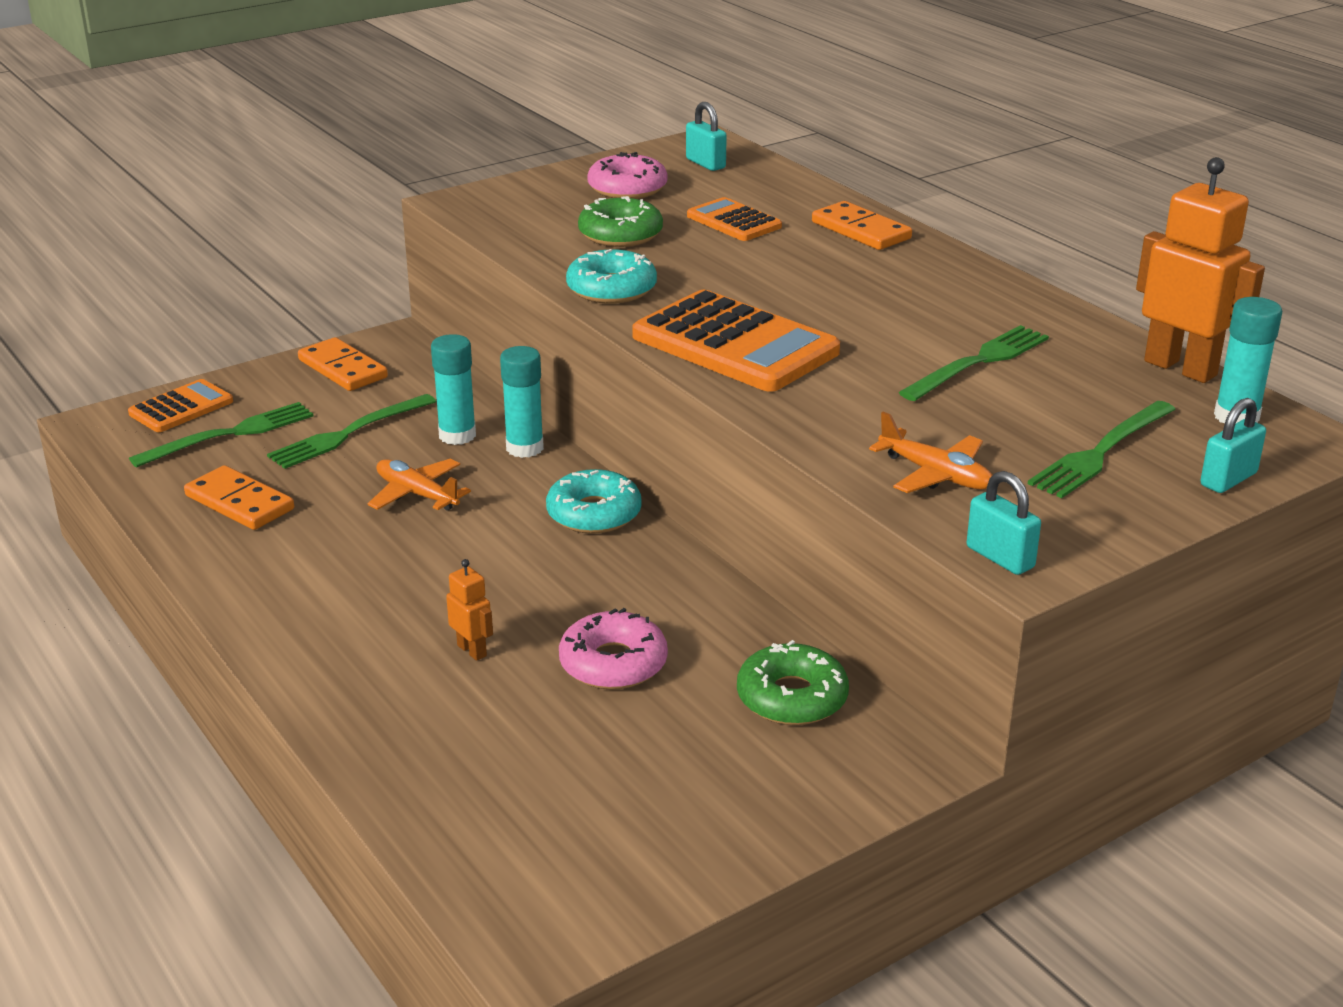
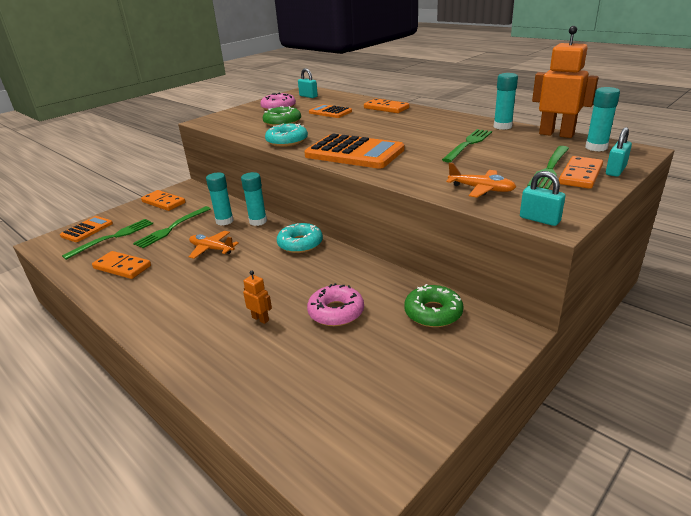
camera: 10 degrees left, 0 degrees up
none -> turquoise glue stick [494,73,518,130]
none -> orange domino [559,156,603,189]

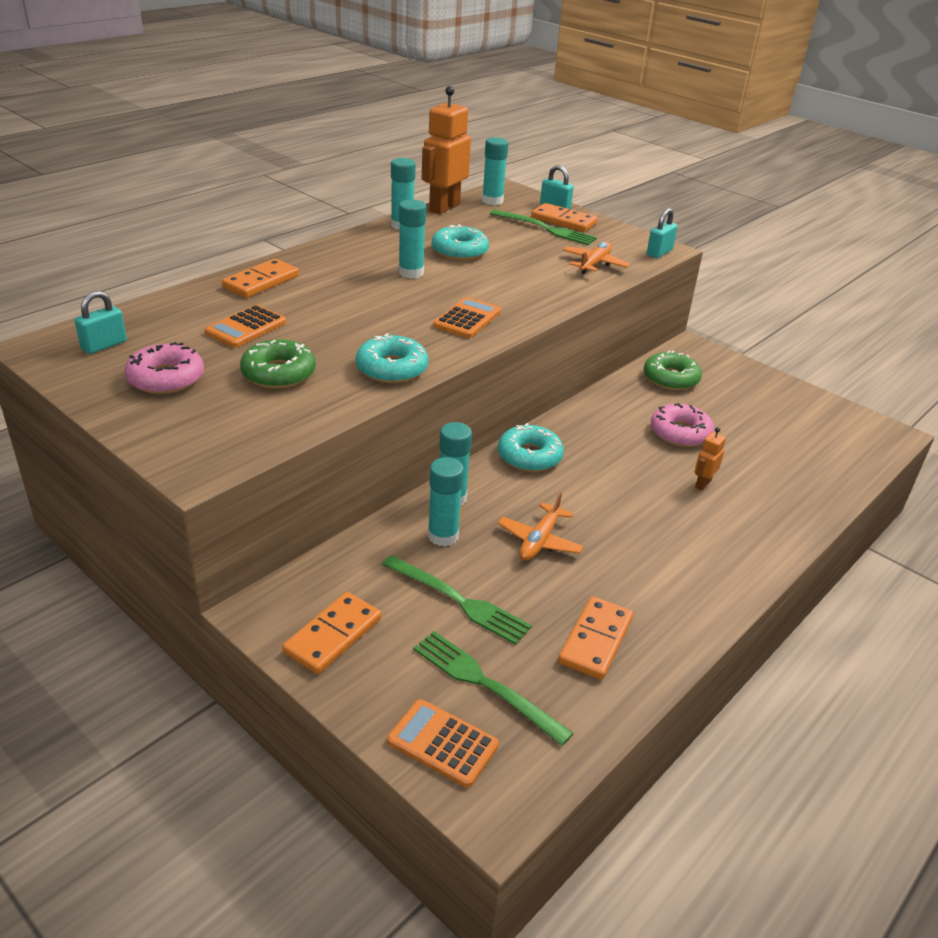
camera: 95 degrees left, 5 degrees up
orange calculator [304,134,404,169] -> orange calculator [433,297,501,338], size x0.54
green fork [442,129,492,162] -> turquoise donut [432,224,489,261]
none -> turquoise glue stick [398,199,426,279]

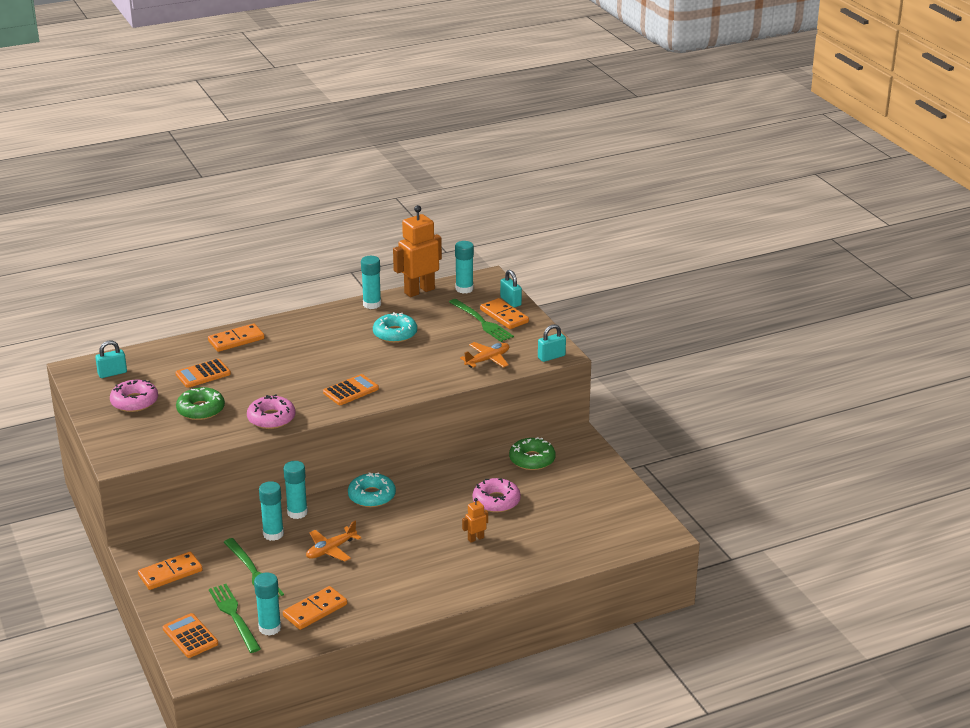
camera: 25 degrees right, 5 degrees down
turquoise donut [356,333,429,383] -> pink donut [247,395,295,429]
turquoise glue stick [398,199,426,279] -> turquoise glue stick moved to [254,572,281,636]

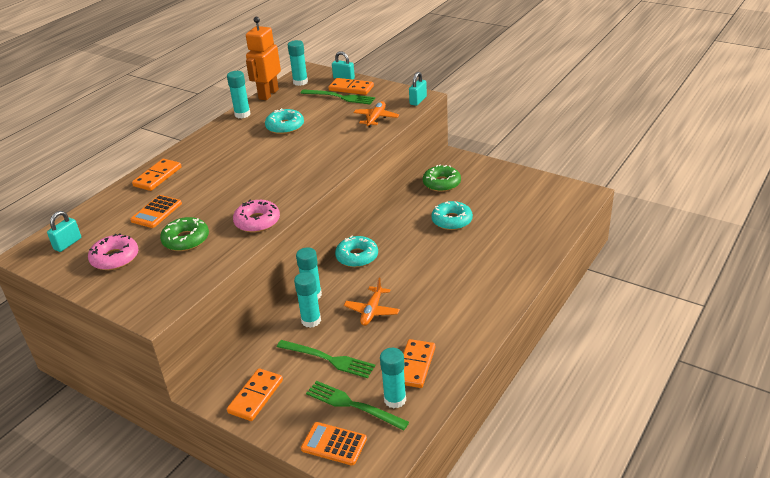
camera: 30 degrees left, 5 degrees up
orange calculator [323,374,379,405] -> none
orange robot [462,498,488,543] -> none
pink donut [473,478,521,513] -> turquoise donut [431,201,473,230]

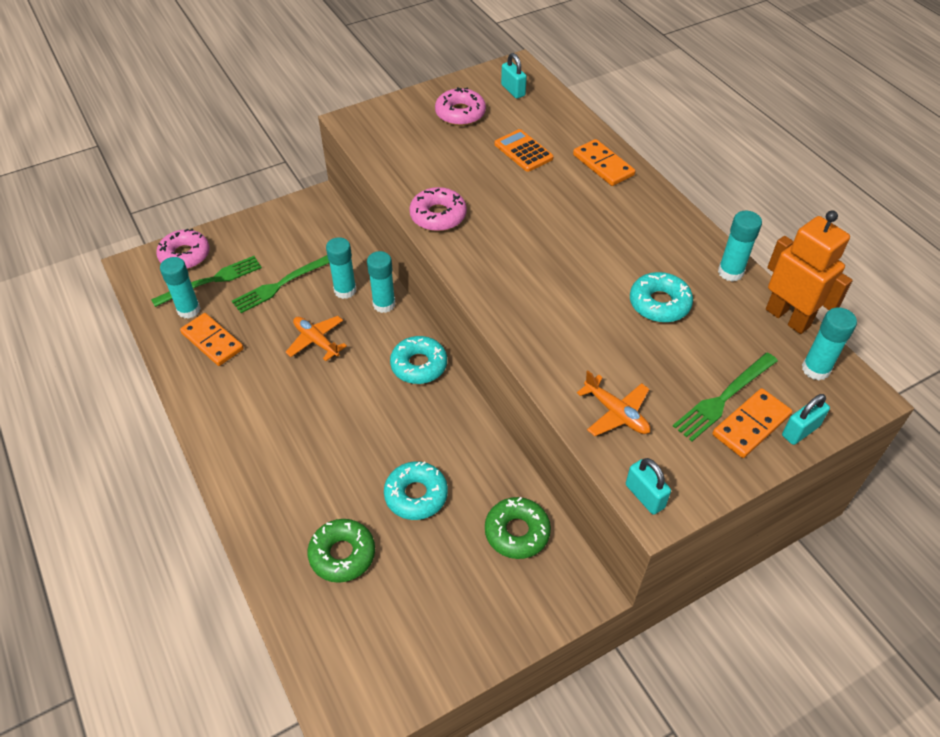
camera: 115 degrees right, 15 degrees up
green donut [160,217,209,251] -> green donut moved to [308,519,375,583]
orange domino [227,368,283,421] -> none
orange calculator [301,422,367,465] -> pink donut [156,229,210,269]

